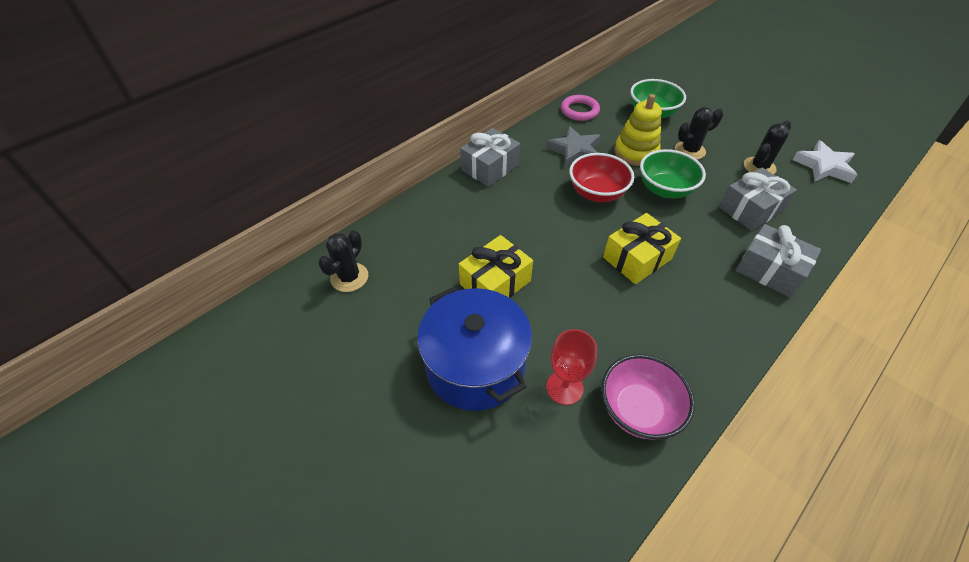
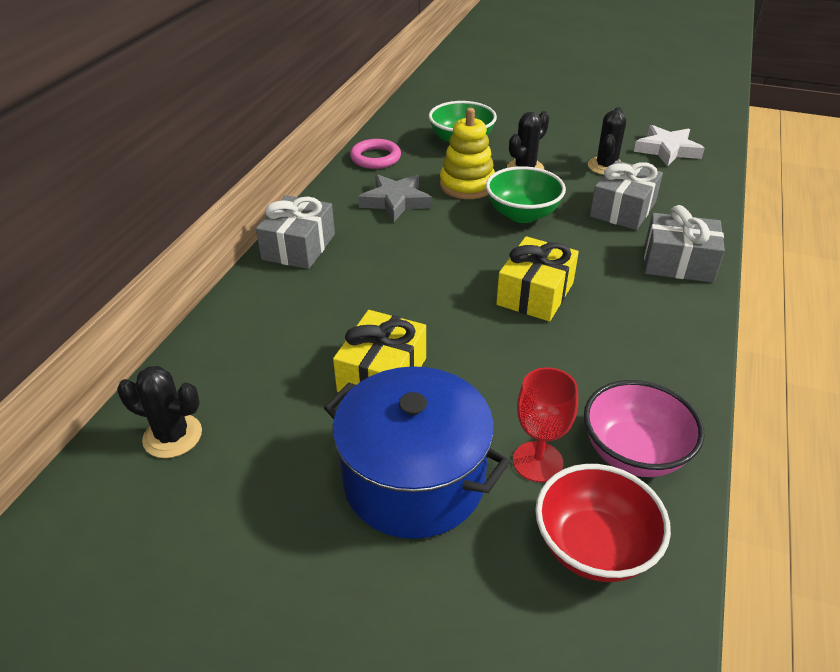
camera: 25 degrees left, 10 degrees down
black cactus [318,230,368,292] -> black cactus turned 75 degrees counterclockwise [117,366,202,458]
red bowl [569,153,634,202] -> red bowl moved to [535,464,671,582]

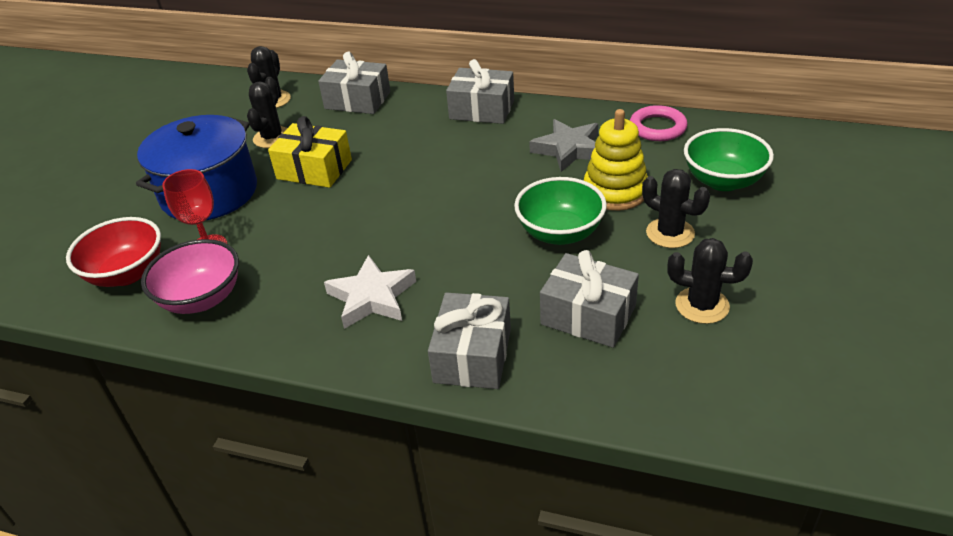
camera: 90 degrees right, 0 degrees up
yellow gift [496,236,579,321] -> none
white star [634,125,705,167] -> white star moved to [324,255,416,329]
none -> black cactus [247,77,287,148]
none -> grey gift [318,52,391,114]

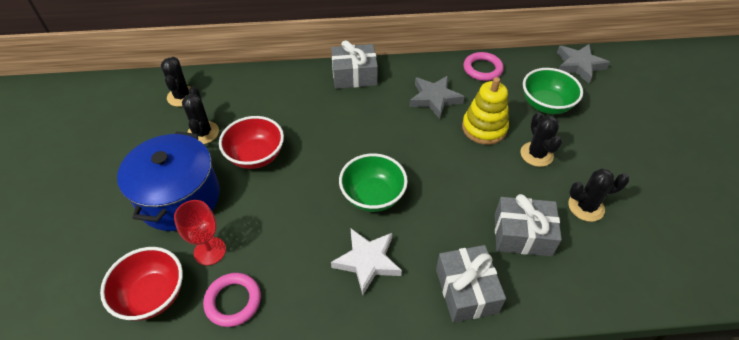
camera: 25 degrees left, 10 degrees up
pink bowl [141,239,239,314] -> pink ring [203,273,261,327]
yellow gift [268,116,352,188] -> red bowl [219,116,284,169]
grey gift [318,52,391,114] -> none
green bowl [514,177,607,245] -> green bowl moved to [339,153,408,212]
black cactus [642,169,710,248] -> black cactus turned 60 degrees clockwise [521,112,562,167]
none -> grey star [557,44,610,83]

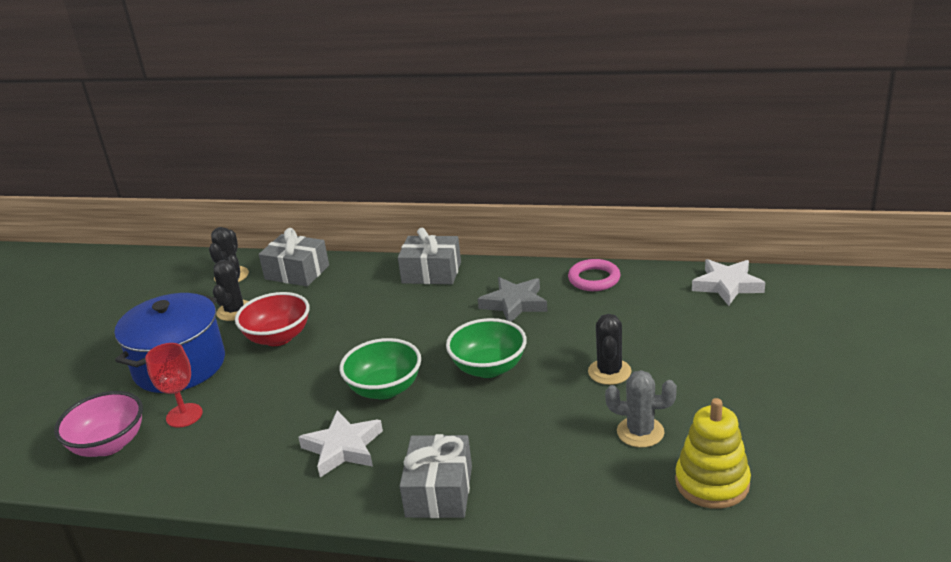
camera: 20 degrees right, 20 degrees down
red bowl [100,247,183,321] -> pink bowl [54,391,143,457]
pink ring [203,273,261,327] -> none
yellow stacking toy [462,77,509,145] -> yellow stacking toy moved to [675,398,751,509]
grey gift [495,194,562,257] -> grey gift moved to [259,228,329,286]
green bowl [523,68,583,114] -> green bowl moved to [446,318,527,378]
grey star [557,44,610,83] -> white star [692,259,765,306]
black cactus [568,169,629,222] -> grey cactus [605,370,677,448]

